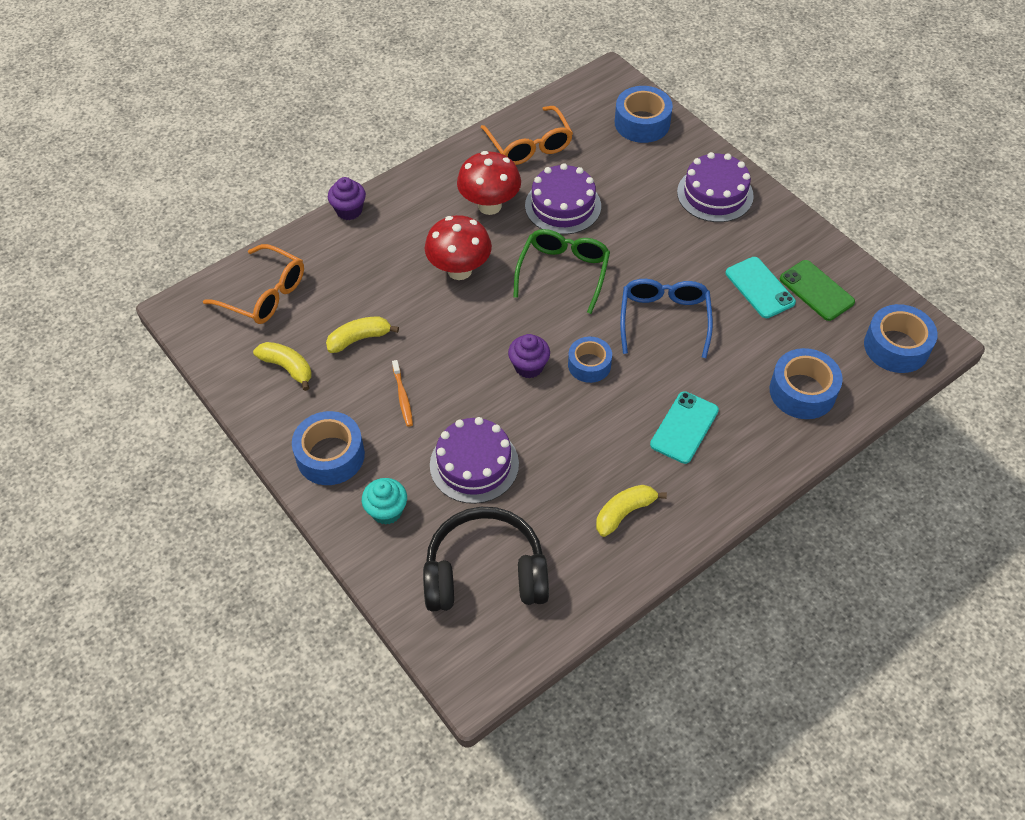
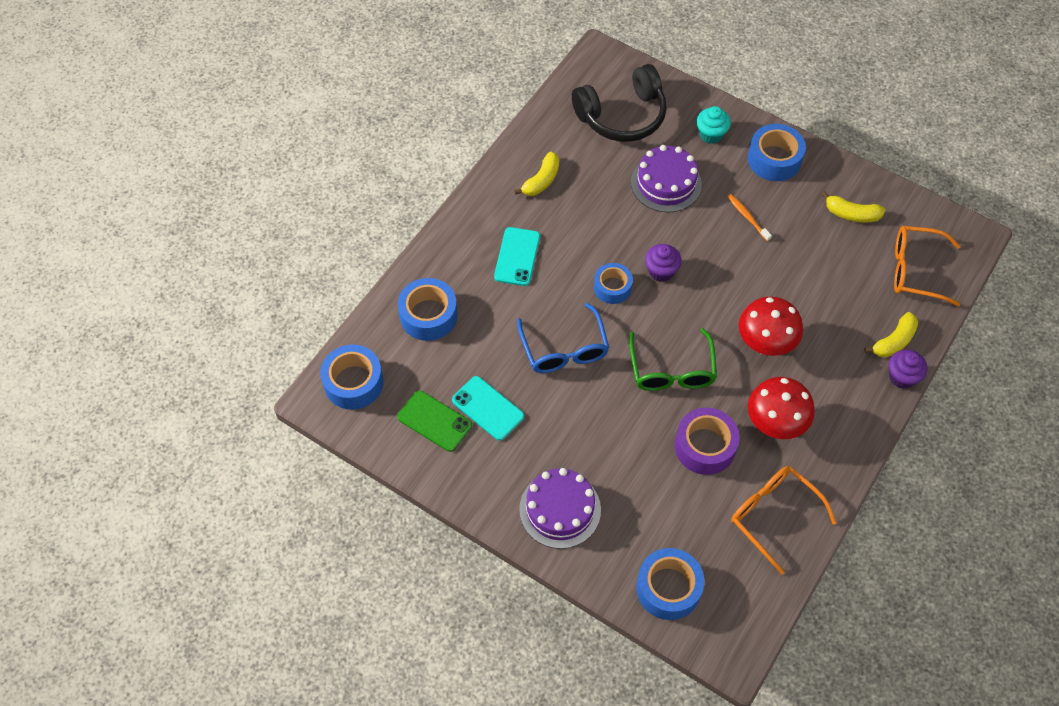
camera: 160 degrees right, 5 degrees up
yellow banana [326,317,399,353] -> yellow banana moved to [865,312,918,357]
purple cake [525,163,601,235] -> purple tape [675,408,740,475]

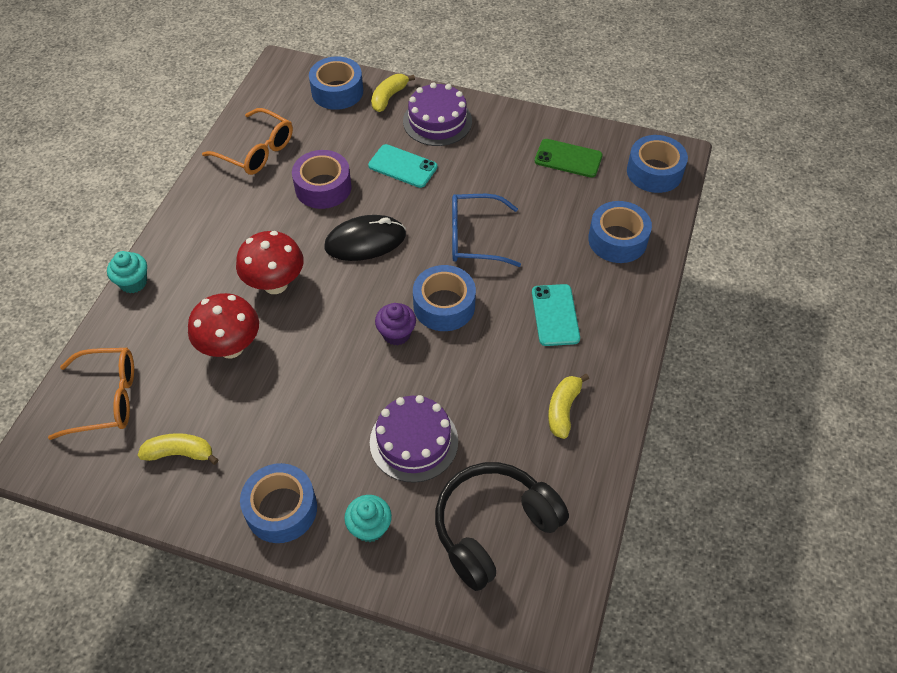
camera: 165 degrees right, 5 degrees down
turquoise phone [452,376,524,441] -> turquoise phone moved to [368,144,438,188]
blue glasses [517,303,609,373] -> blue glasses turned 60 degrees counterclockwise [452,194,521,267]
blue tape [594,263,633,304] -> blue tape [413,265,476,331], size x1.50
green glasses [629,328,717,391] -> black mouse [325,215,406,261]
orange toothbrush [728,194,772,241] -> none
red mushroom [748,377,815,439] -> red mushroom moved to [188,293,259,358]
yellow banana [865,312,918,357] -> yellow banana moved to [371,74,415,112]
purple cupcake [889,350,927,389] -> turquoise cupcake [107,251,147,293]

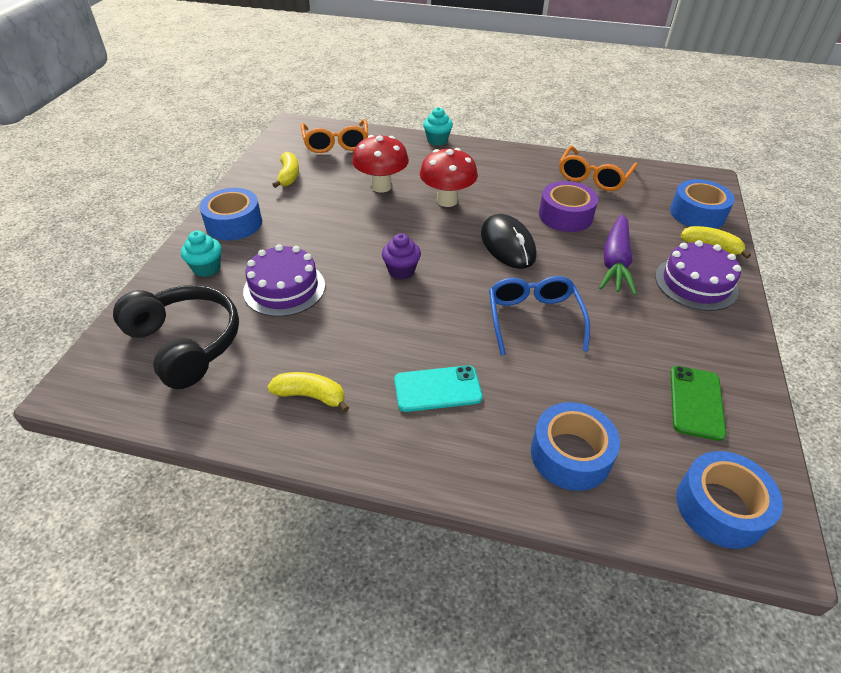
camera: 85 degrees right, 10 degrees down
turquoise phone [368,144,438,188] -> purple carrot [599,214,637,295]
blue tape [413,265,476,331] -> none

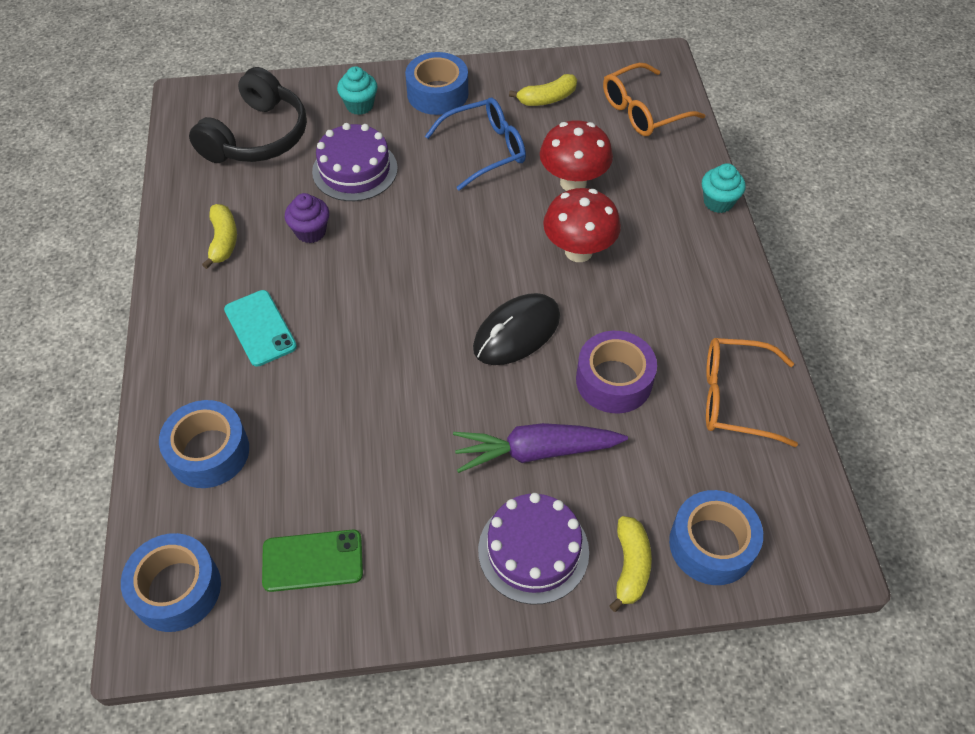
camera: 70 degrees right, 10 degrees up
purple cupcake [382,233,421,280] -> purple cupcake moved to [285,193,329,243]
blue glasses [489,276,590,356] -> blue glasses moved to [425,98,526,191]

